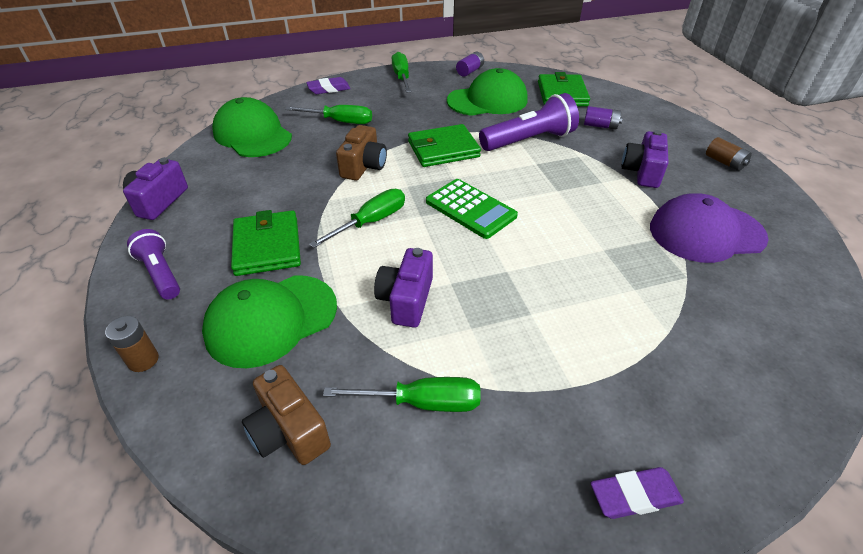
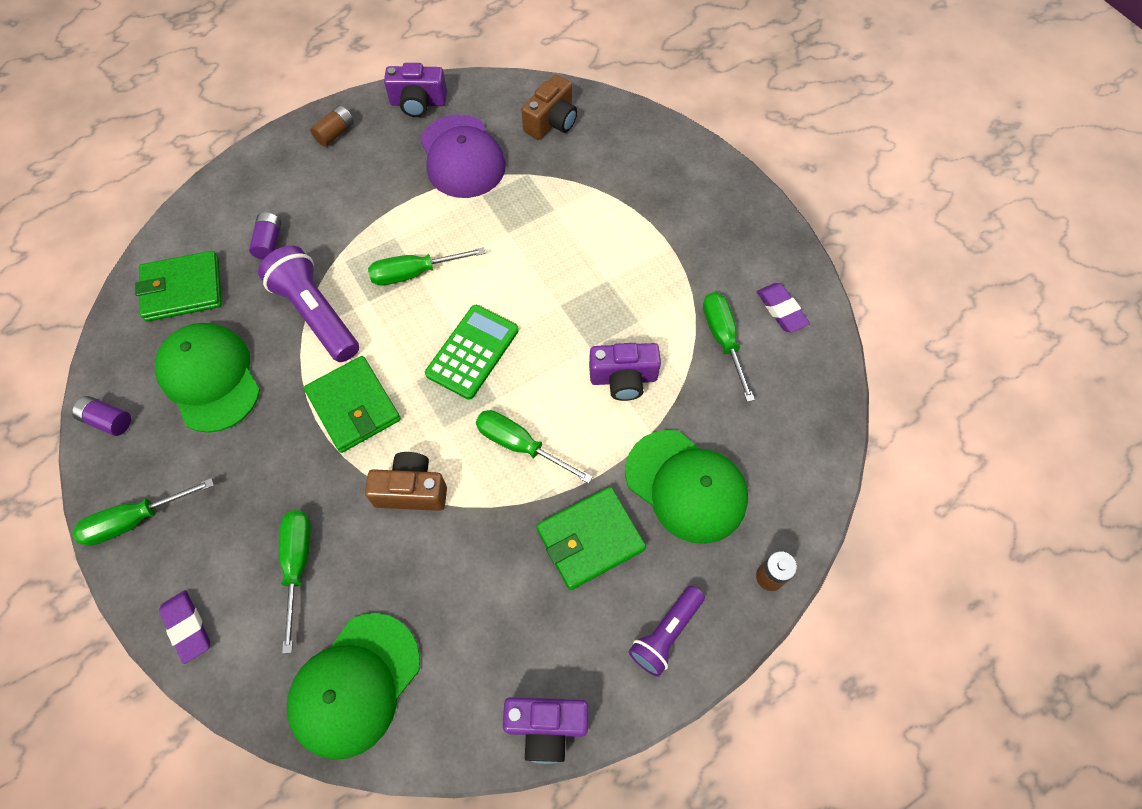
camera: 105 degrees left, 20 degrees up
brown camera [242,365,331,465] -> brown camera moved to [522,75,577,140]
purple eraser [591,467,684,519] -> purple eraser moved to [757,283,810,332]
purple camera [621,130,669,188] -> purple camera moved to [384,63,447,117]
none -> green screwdriver [368,247,486,285]

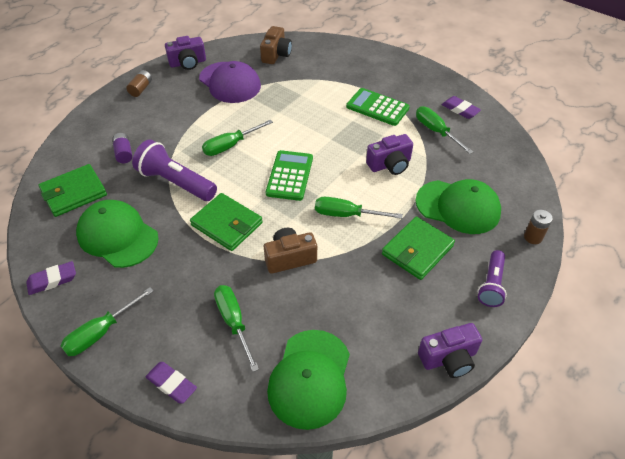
camera: 20 degrees left, 15 degrees down
purple battery [72,396,131,436] -> purple eraser [26,261,76,295]
none -> green calculator [346,88,410,126]

